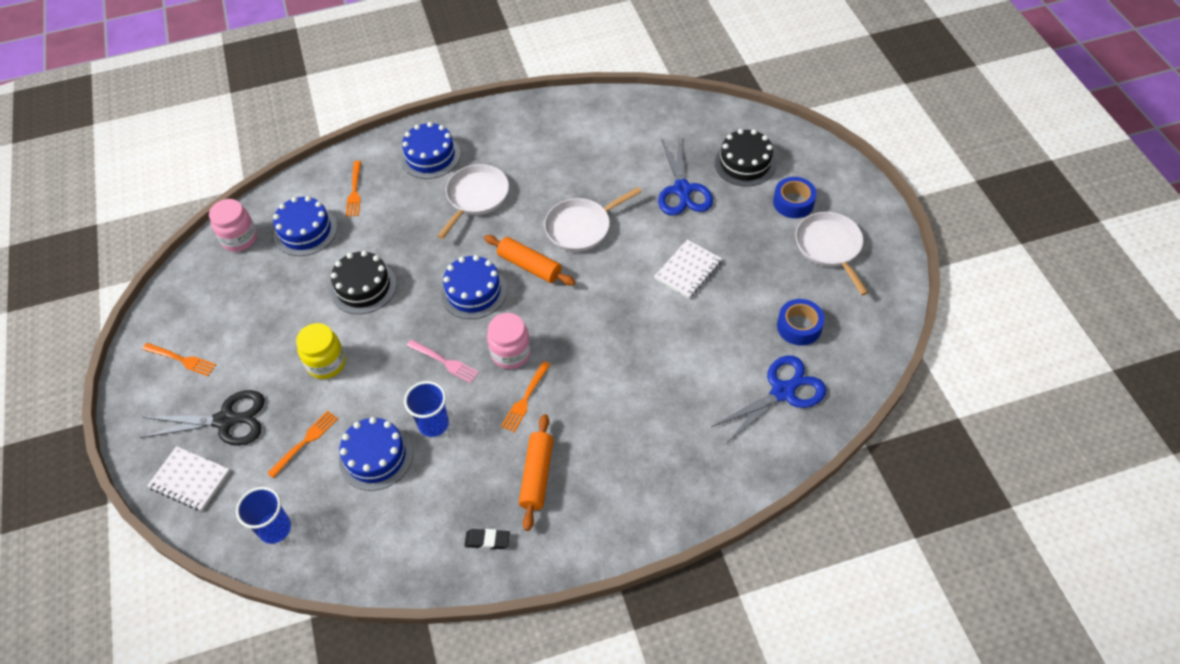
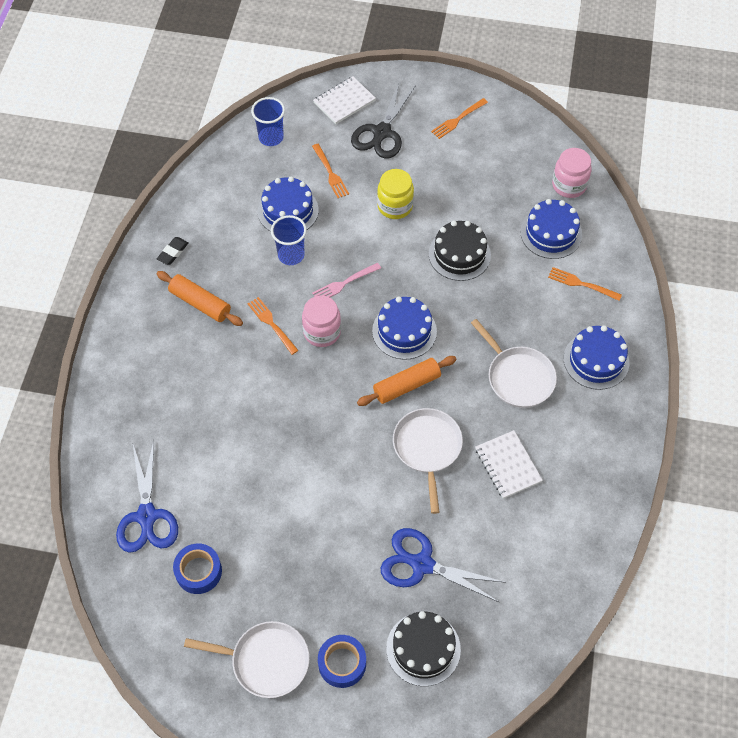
camera: 115 degrees right, 5 degrees up
white notebook [654,240,722,298] -> white notebook moved to [475,430,543,499]

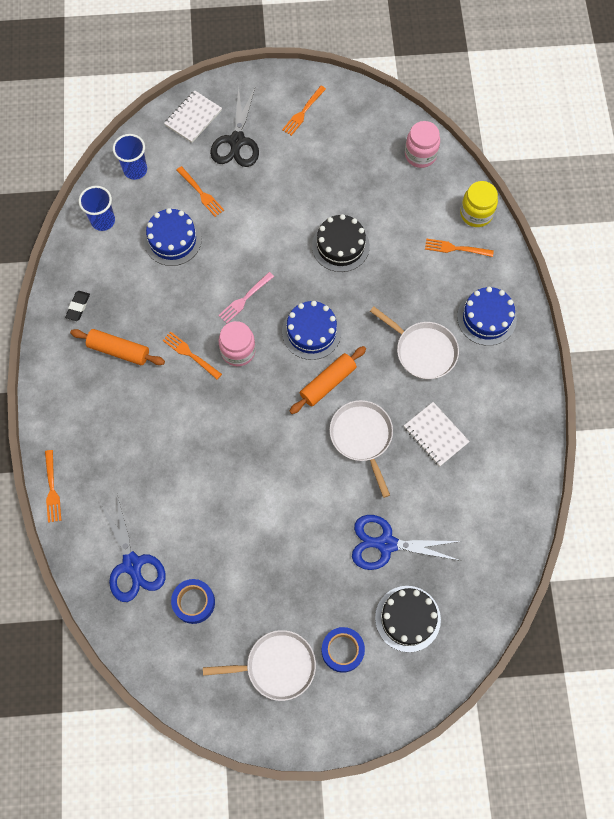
camera: 15 degrees left, 10 degrees up
blue cup [271,215,307,265] -> blue cup moved to [79,186,115,231]
yellow jar [377,169,414,219] -> yellow jar moved to [460,181,498,227]
blue cake [520,199,582,259] -> none
none -> orange fork [45,450,62,523]

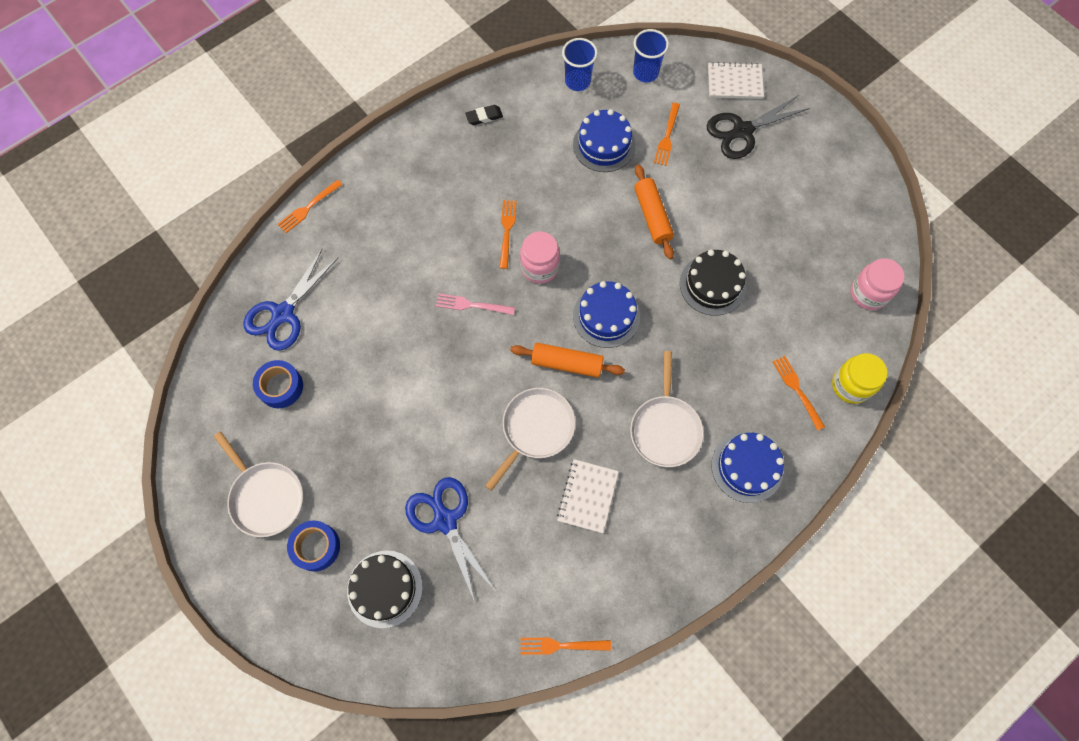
camera: 55 degrees right, 0 degrees up
orange rolling pin [70,329,165,365] -> orange rolling pin moved to [634,164,674,259]
pink fork [218,272,274,323] -> pink fork moved to [436,293,515,315]
orange fork [282,86,326,136] -> orange fork moved to [521,637,611,655]

